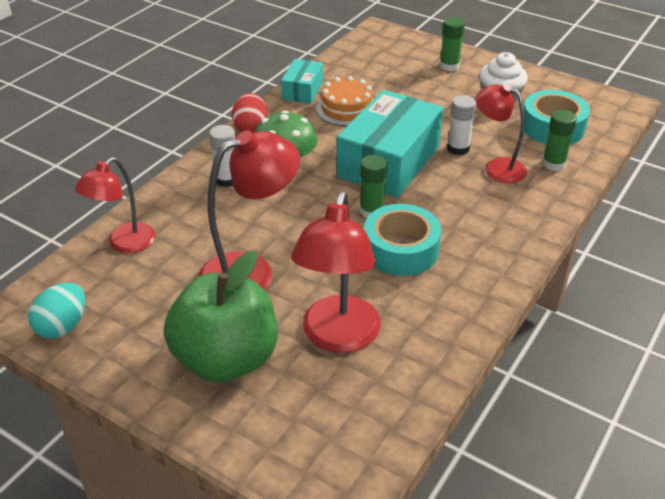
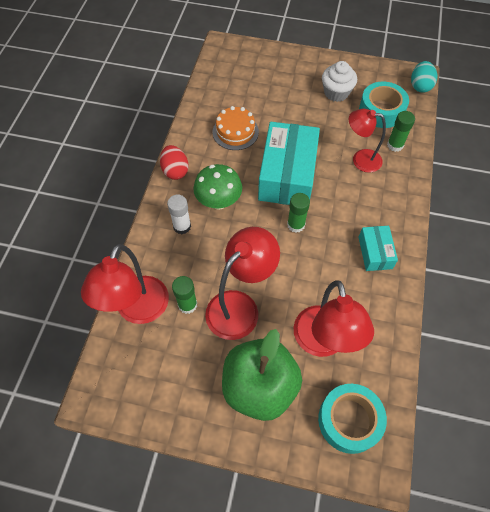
camera: 20 degrees left, 20 degrees up
turquoise egg [28,283,85,338] -> turquoise egg moved to [411,61,437,93]
red lamp [75,157,155,253] -> red lamp [81,244,169,324], size x1.52
turquoise box [281,59,323,104] -> turquoise box moved to [359,226,398,271]
turquoise tape [364,204,441,276] -> turquoise tape moved to [318,384,387,454]
green glue stick [440,17,465,71] -> green glue stick moved to [172,276,197,314]
white glue stick [447,95,476,155] -> none

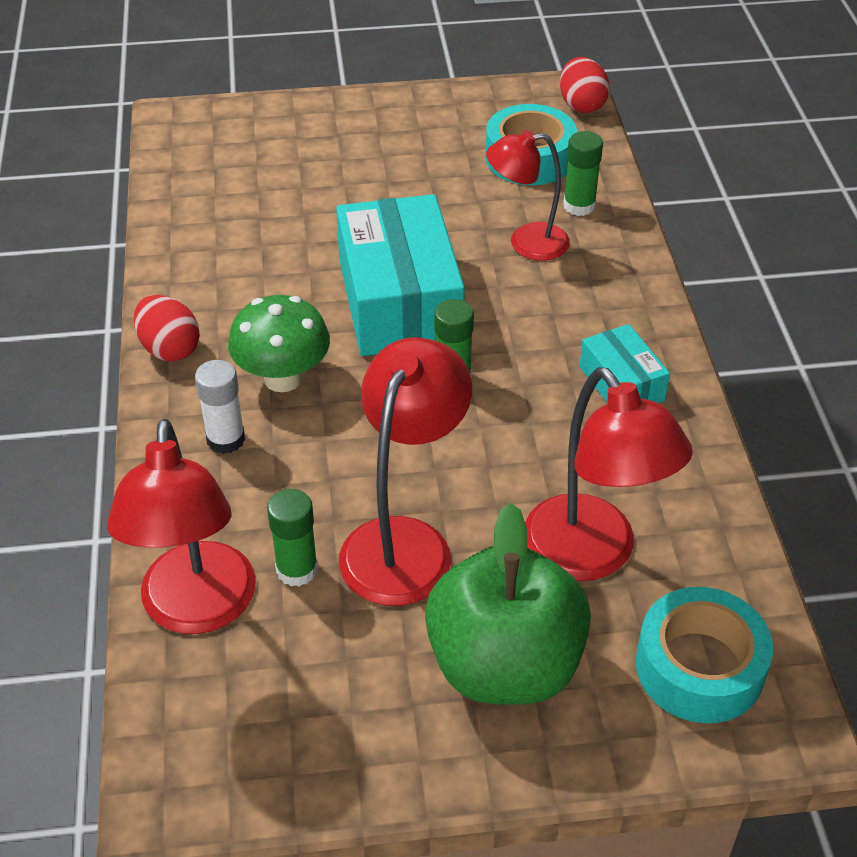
camera: 20 degrees left, 15 degrees down
orange cake [213,106,259,150] -> none
white cupcake [322,61,357,102] -> none
turquoise egg [411,61,437,93] -> red egg [560,57,610,113]

